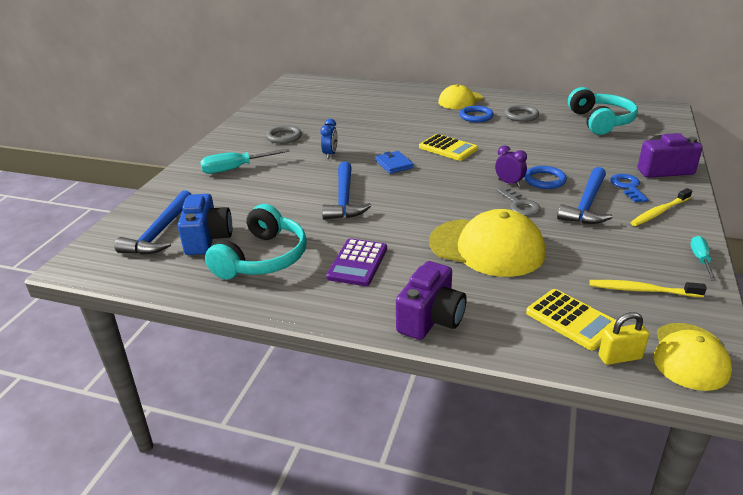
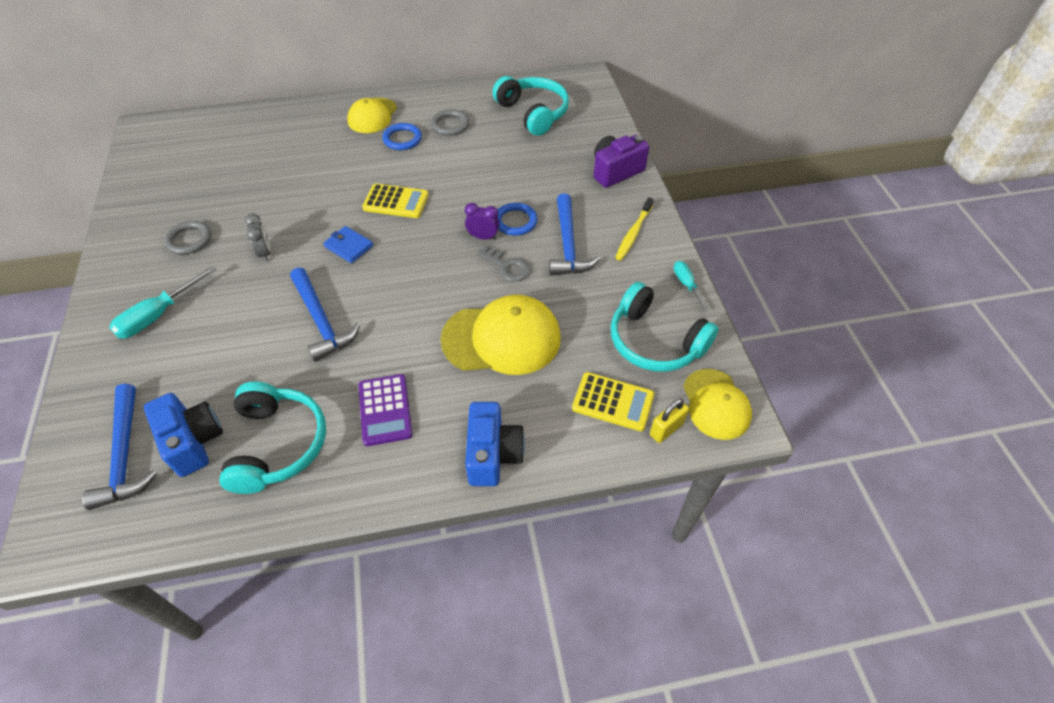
camera: 30 degrees left, 20 degrees up
blue clock [320,119,338,159] -> grey clock [245,213,271,262]
purple camera [396,261,466,340] -> blue camera [465,402,525,486]
yellow toothbrush [590,280,707,297] -> turquoise headphones [611,282,718,372]
blue key [610,174,648,202] -> none

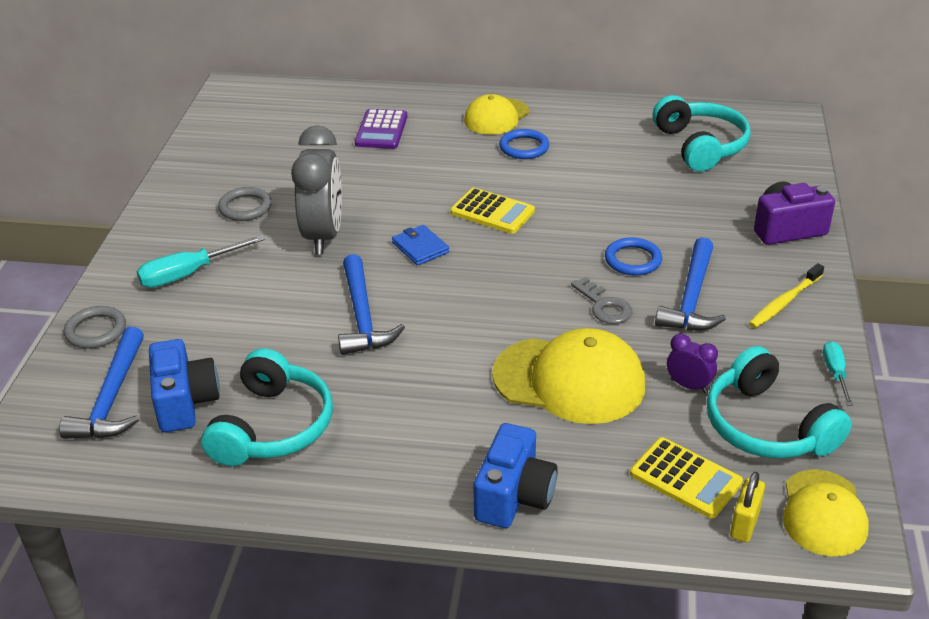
camera: 20 degrees right, 15 degrees down
grey clock [245,213,271,262] -> grey clock [291,125,342,254], size x2.16
purple calculator [359,374,413,446] -> purple calculator moved to [355,109,407,149]
grey ring [431,109,469,136] -> grey ring moved to [64,306,126,349]
purple clock [465,203,500,240] -> purple clock moved to [667,334,718,393]
yellow padlock [650,398,689,443] -> yellow padlock turned 45 degrees counterclockwise [730,472,765,542]

